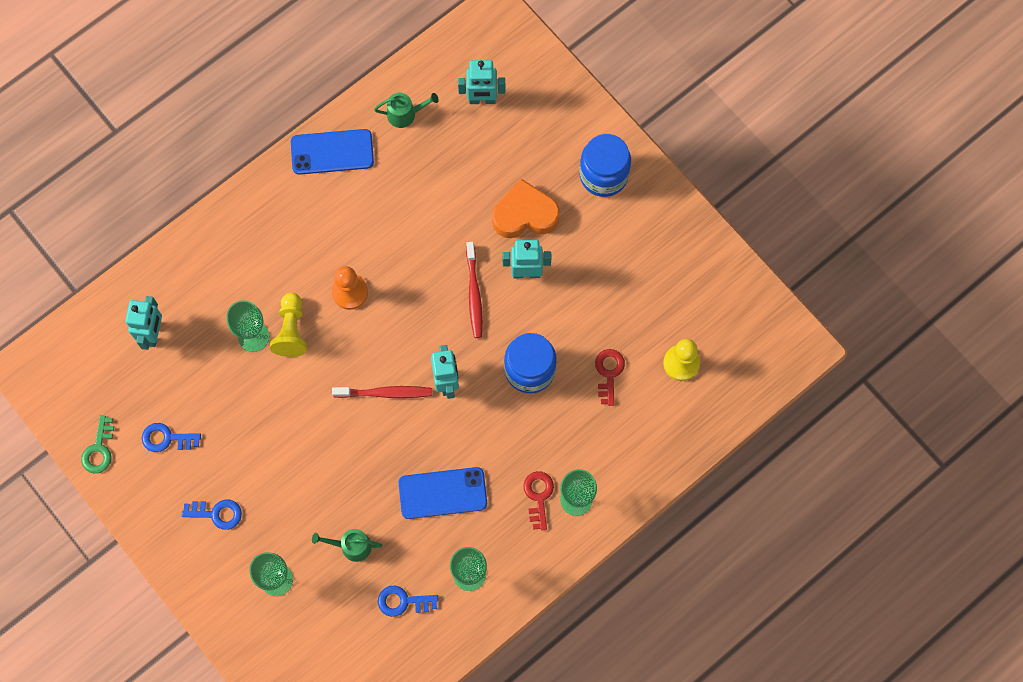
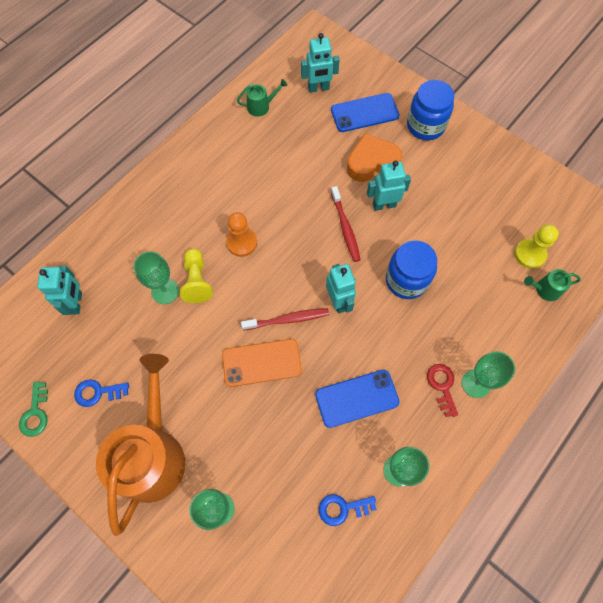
camera: 10 degrees left, 5 degrees down
blue key [182,500,242,530] -> orange watering can [96,354,185,536]
blue phone [291,129,374,175] -> blue phone moved to [331,93,400,132]
green watering can [312,529,383,562] -> green watering can moved to [524,269,581,301]
red key [595,349,625,406] -> none
none -> orange phone [222,339,302,387]

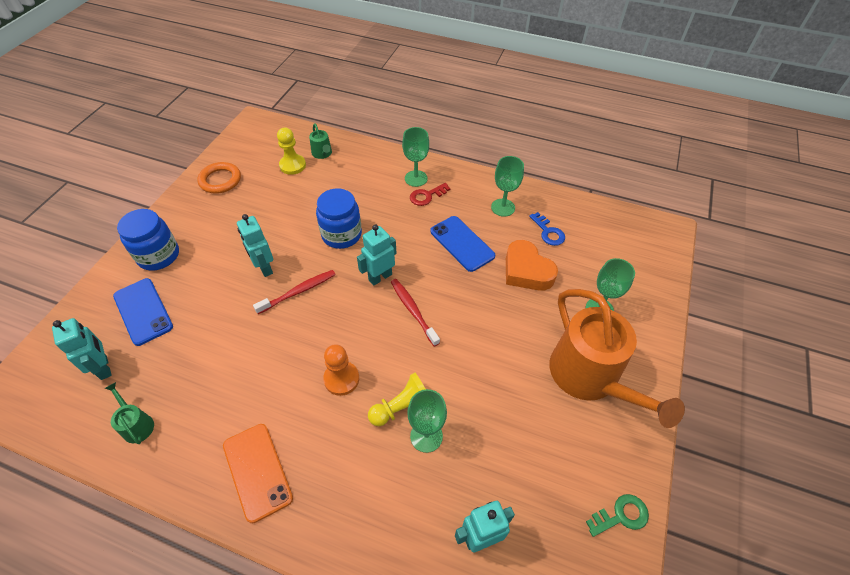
camera: 110 degrees left, 15 degrees down
blue key [74,379,129,407] -> none
orange watering can [96,354,185,536] -> orange watering can turned 105 degrees counterclockwise [550,289,685,428]
orange phone [222,339,302,387] -> orange phone moved to [223,424,293,523]
orange heart [347,133,403,182] -> orange heart moved to [506,240,558,291]
none -> orange ring [197,162,241,194]

